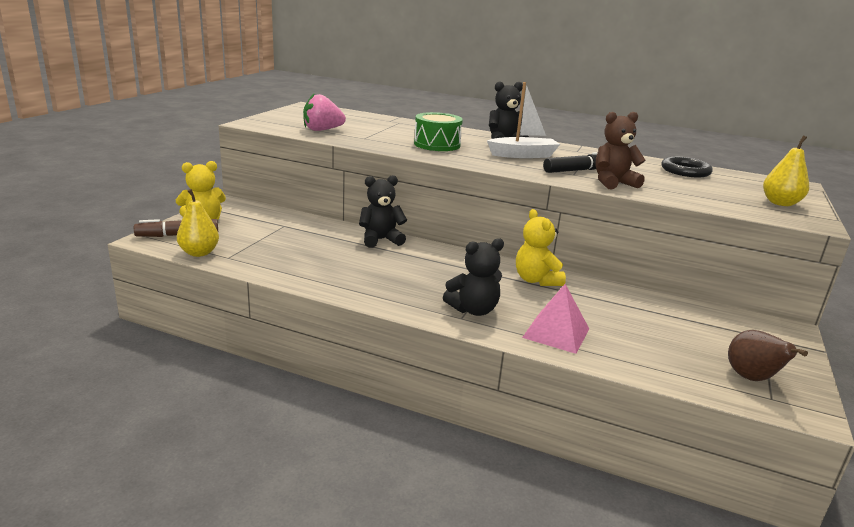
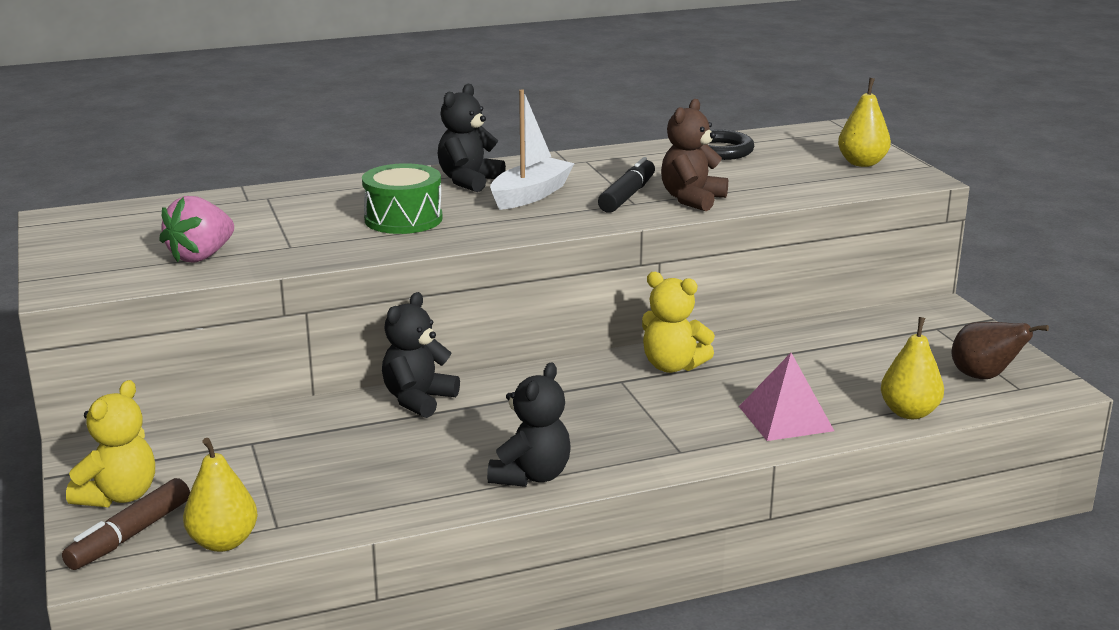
camera: 40 degrees left, 0 degrees up
black teddy bear [443,238,504,316] -> black teddy bear moved to [487,362,571,487]
none -> yellow pear [881,317,944,419]

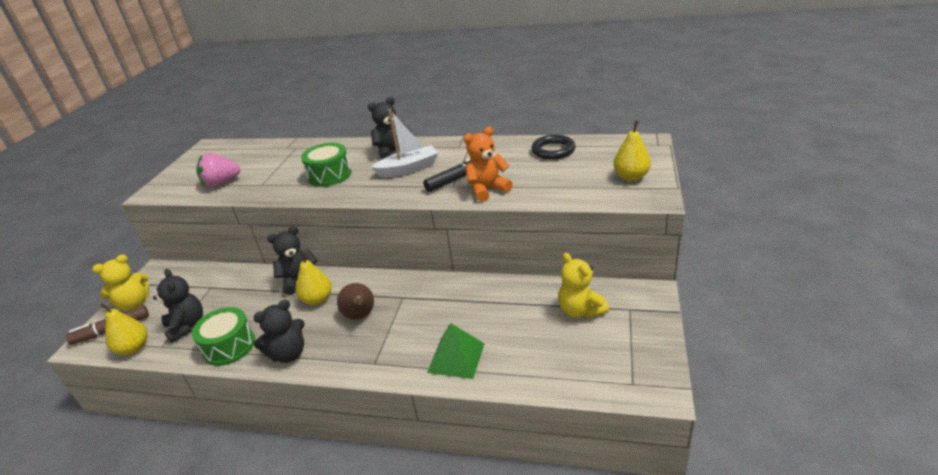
camera: 35 degrees right, 10 degrees up
yellow teddy bear [642,272,715,373] -> yellow teddy bear moved to [558,253,609,319]
brown teddy bear [661,99,728,211] -> orange teddy bear [464,127,513,202]
pink pyramid [739,353,834,441] -> green pyramid [427,323,485,379]
yellow pear [881,317,944,419] -> yellow pear moved to [296,252,332,305]
brown pear [951,322,1049,379] -> brown pear moved to [337,283,374,320]
none -> black teddy bear [153,269,203,343]
none -> green drum [192,307,255,366]

